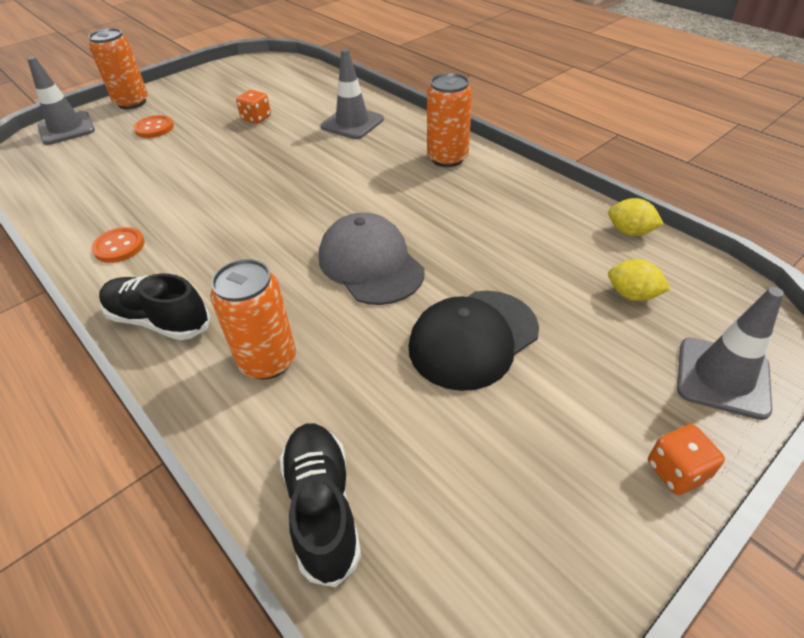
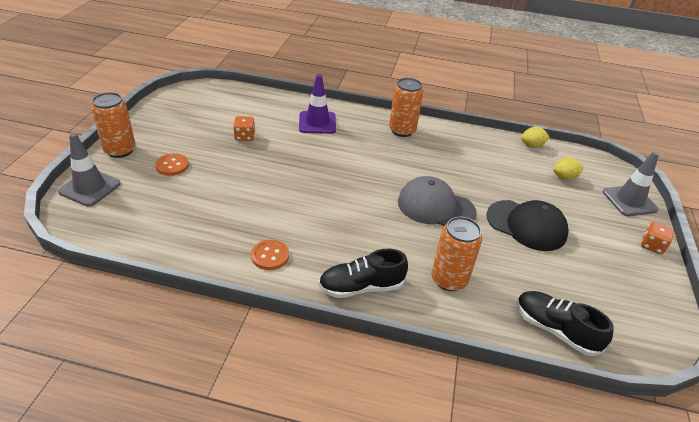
camera: 40 degrees left, 5 degrees down
grey traffic cone [320,49,384,139] -> purple traffic cone [299,74,336,134]
black cap [409,291,539,391] -> black cap turned 75 degrees counterclockwise [486,200,569,251]

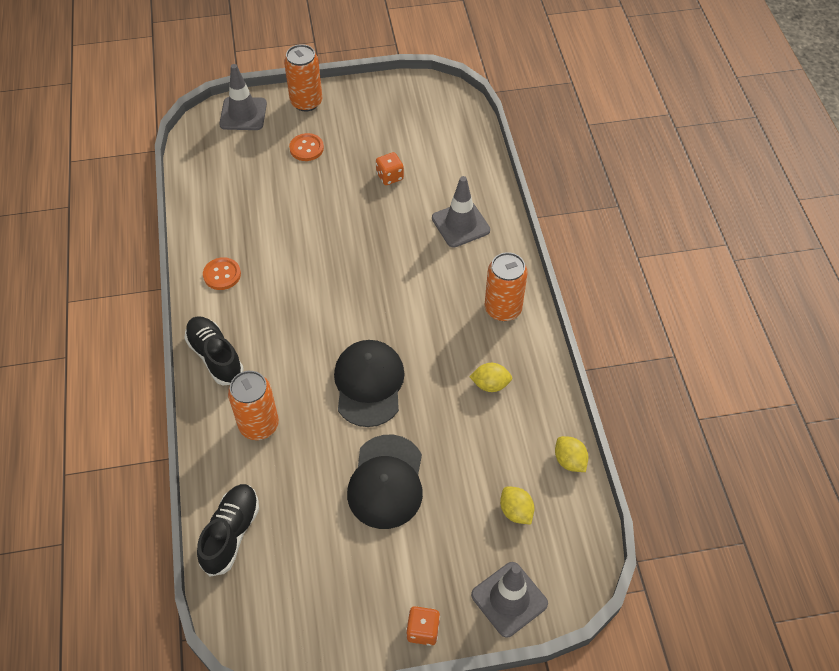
camera: 70 degrees right, 15 degrees up
purple traffic cone [299,74,336,134] -> grey traffic cone [432,176,490,247]
grey cap [398,176,477,226] -> black cap [334,340,405,427]
none -> yellow lemon [469,363,512,392]

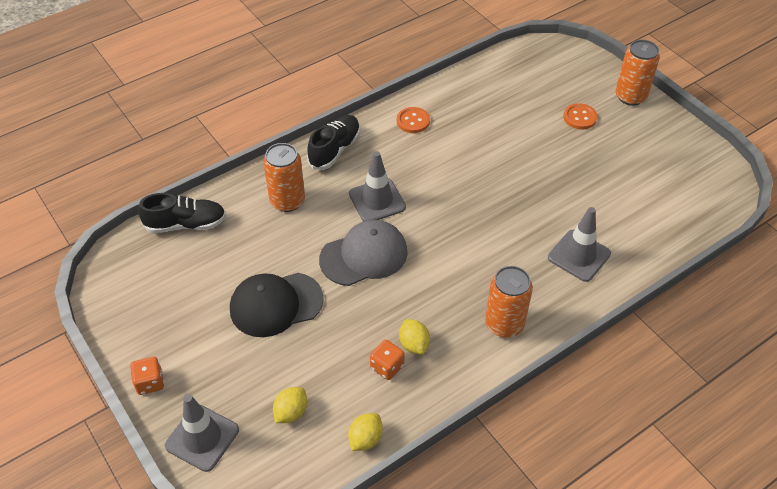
camera: 65 degrees right, 5 degrees down
grey traffic cone [219,64,267,130] -> grey traffic cone moved to [349,151,406,222]
black cap [334,340,405,427] -> grey cap [319,220,408,286]
orange dice [376,152,404,185] -> orange dice moved to [370,340,405,380]

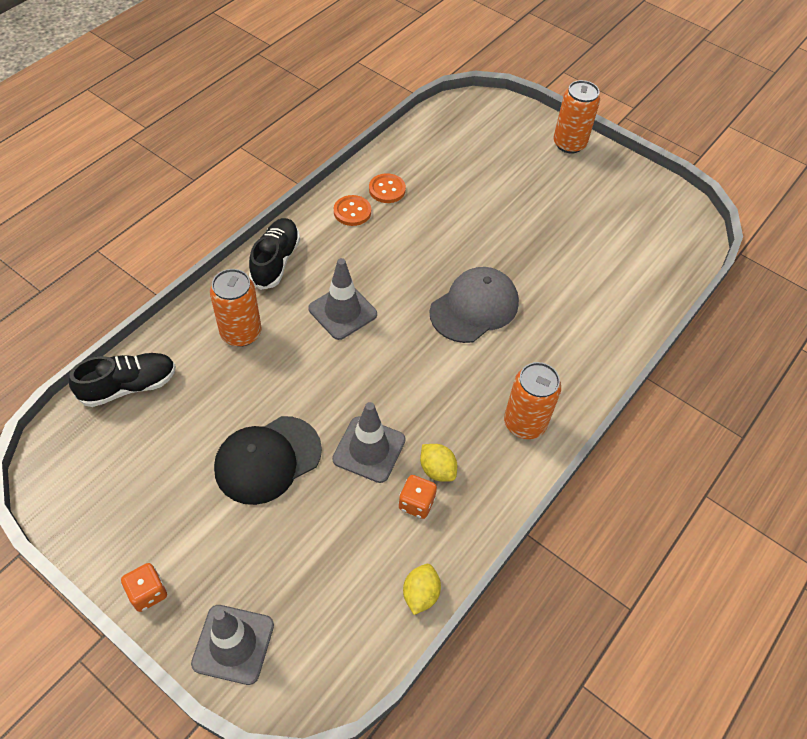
camera: 20 degrees left, 5 degrees up
yellow lemon [273,387,307,423] -> none
grey cap [319,220,408,286] -> grey cap moved to [429,267,519,343]
grey traffic cone [548,207,611,282] -> grey traffic cone moved to [332,402,405,483]
orange button [563,103,598,129] -> orange button moved to [369,173,406,203]

